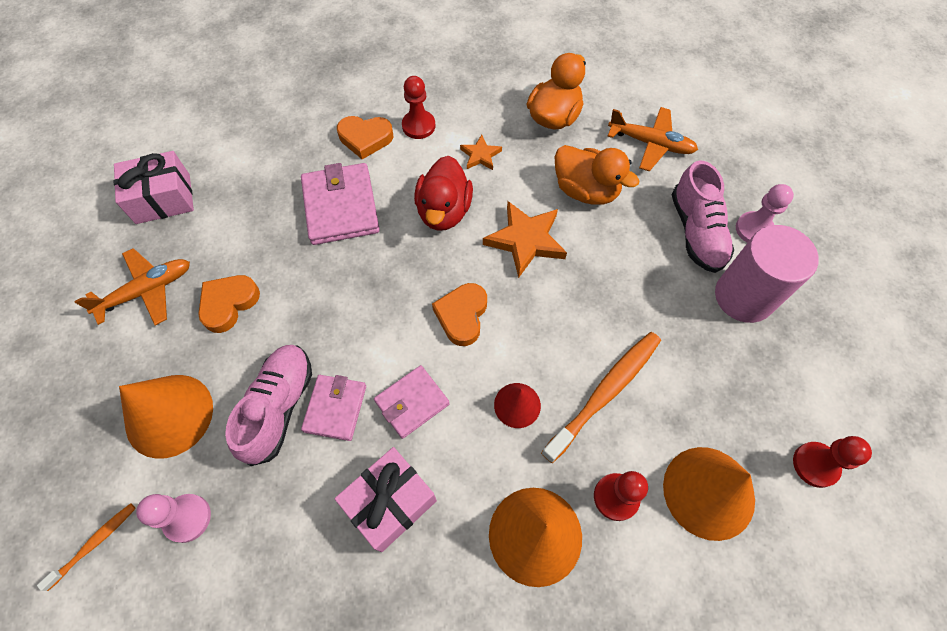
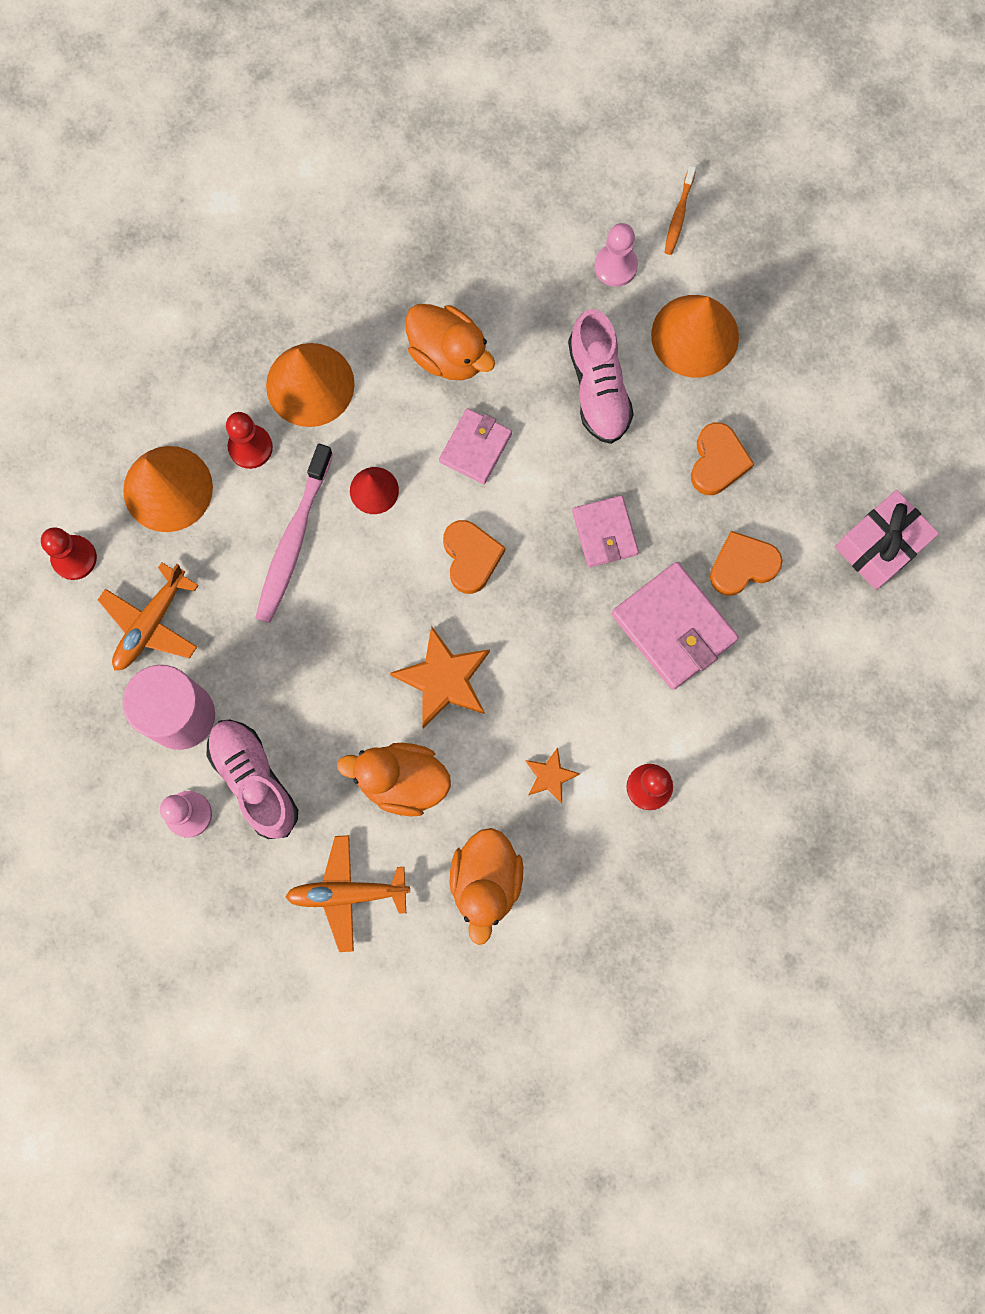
camera: 155 degrees right, 15 degrees up
orange plane [75,248,190,325] -> orange plane moved to [98,563,199,671]
pink wallet [301,375,366,441] -> pink wallet moved to [572,495,639,567]
pink gift [335,447,437,552] -> orange duck [405,304,495,380]
orange heart [337,116,393,159] -> orange heart moved to [710,531,783,596]
red duck [414,156,473,231] -> none
orange toothbrush [541,332,661,463] -> pink toothbrush [256,444,333,623]

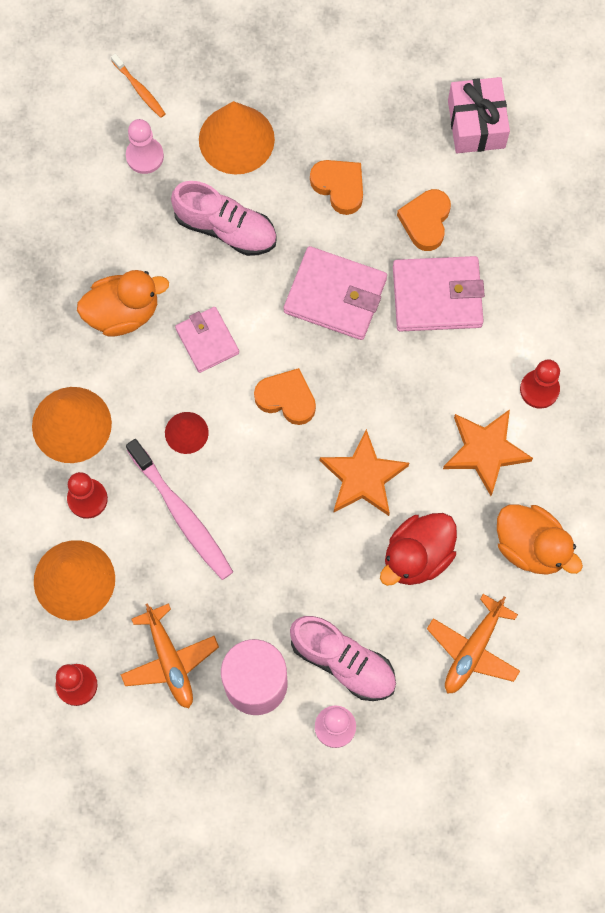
camera: 55 degrees left, 5 degrees down
pink shoe [206,719,298,839] -> pink shoe turned 150 degrees counterclockwise [290,616,396,701]
orange duck [337,743,451,816] -> red duck [380,513,457,586]
orange star [525,747,580,804] -> orange star [443,409,533,496], size x1.83
pink wallet [572,495,639,567] -> pink wallet [284,246,387,340], size x1.59

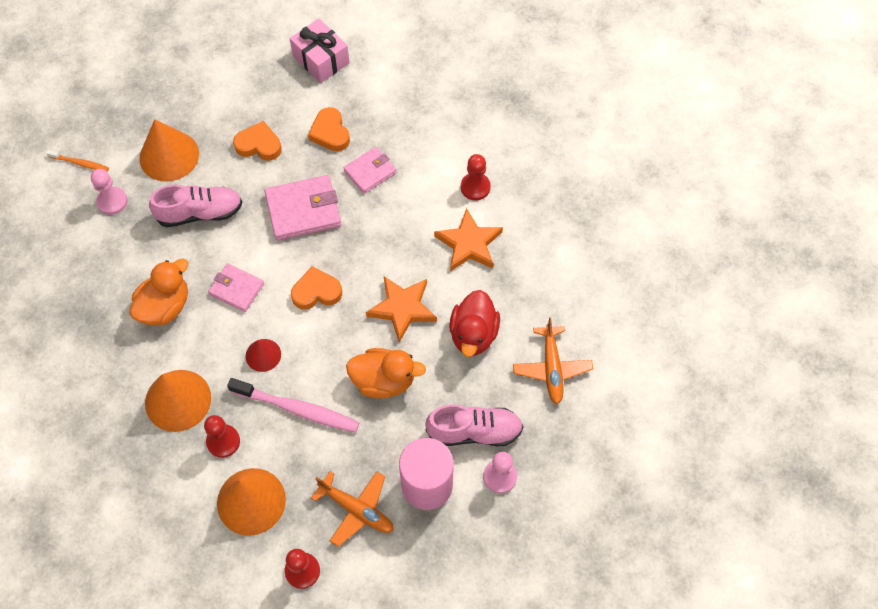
camera: 35 degrees left, 10 degrees down
pink wallet [393,256,485,332] -> pink wallet [344,147,396,194], size x0.63
orange duck [497,504,583,575] -> orange duck moved to [346,348,426,398]

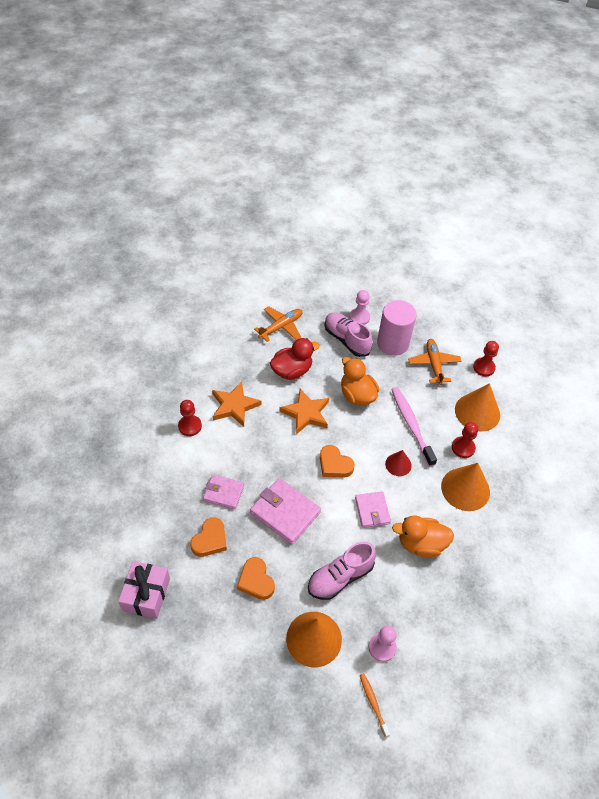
camera: 130 degrees left, 10 degrees down
pink shoe [149,184,243,227] -> pink shoe turned 75 degrees counterclockwise [308,542,376,600]

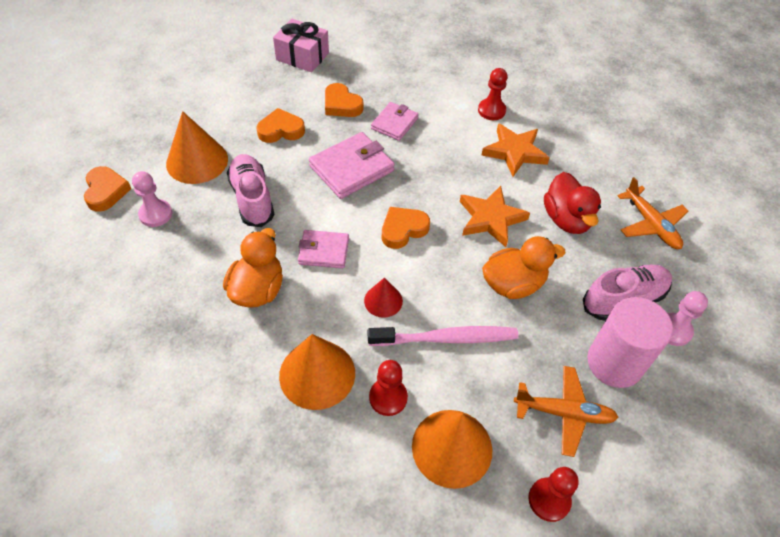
camera: 105 degrees right, 0 degrees up
orange toothbrush [360,673,390,737] -> orange heart [84,166,131,212]

